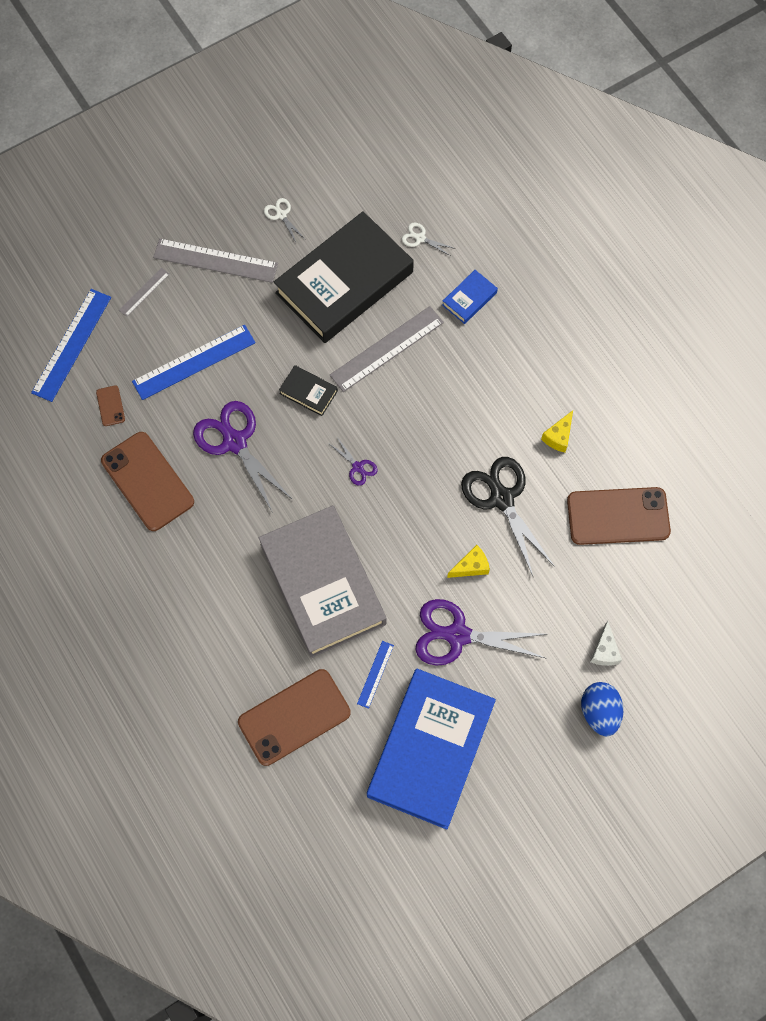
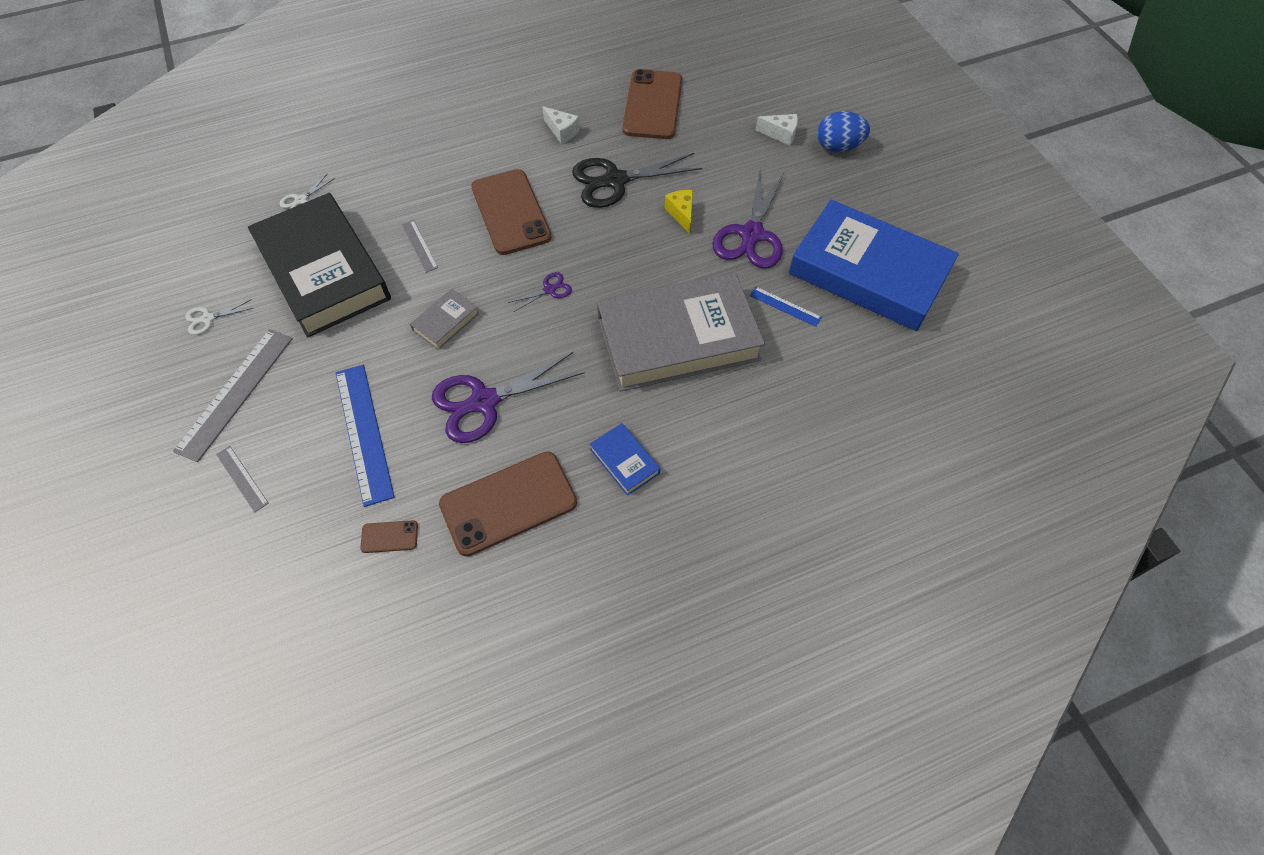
camera: 80 degrees left, 10 degrees down
blue ruler [31,289,111,402] -> none
brown phone [238,669,351,766] -> brown phone moved to [471,169,552,255]
black book [279,365,338,416] -> grey book [410,289,479,350]
grey ruler [330,306,444,392] -> grey ruler [402,220,438,273], size x0.50
blue book [442,270,498,324] -> blue book moved to [590,423,660,496]
yellow cheese [541,410,573,453] -> white cheese [542,106,580,144]

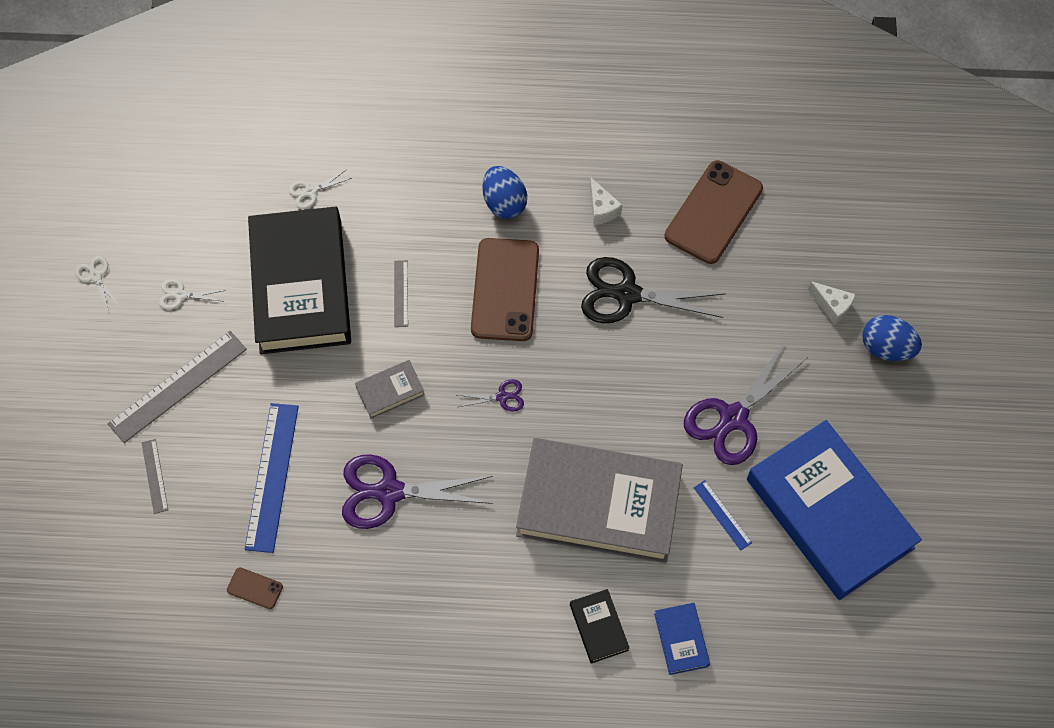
camera: 25 degrees right, 5 degrees up
brown phone [439,452,577,557] -> none
blue book [590,423,660,496] -> blue book moved to [654,603,710,675]
yellow cheese [664,190,693,234] -> none
none -> white scissors [75,256,119,313]
none -> blue egg [482,166,527,219]
none -> black book [570,589,630,664]

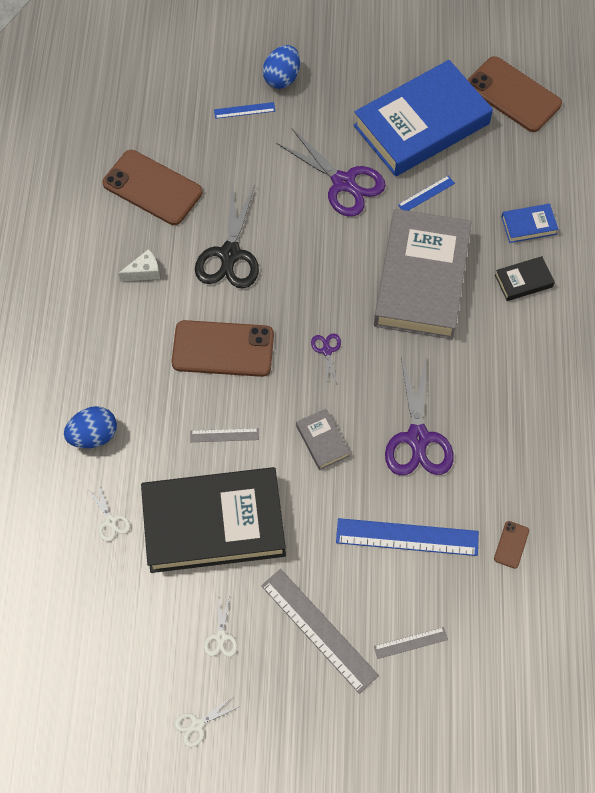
camera: 90 degrees left, 0 degrees up
blue egg [482,166,527,219] -> blue egg moved to [64,406,117,448]
white cheese [808,281,856,325] -> blue ruler [214,102,275,119]
none -> brown phone [468,56,562,132]

